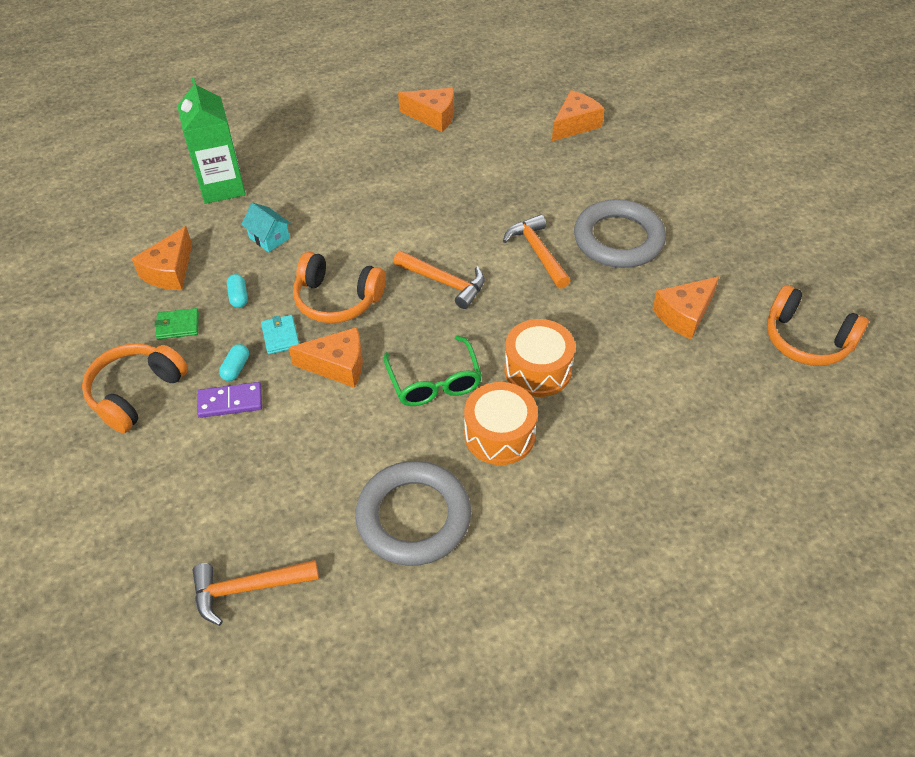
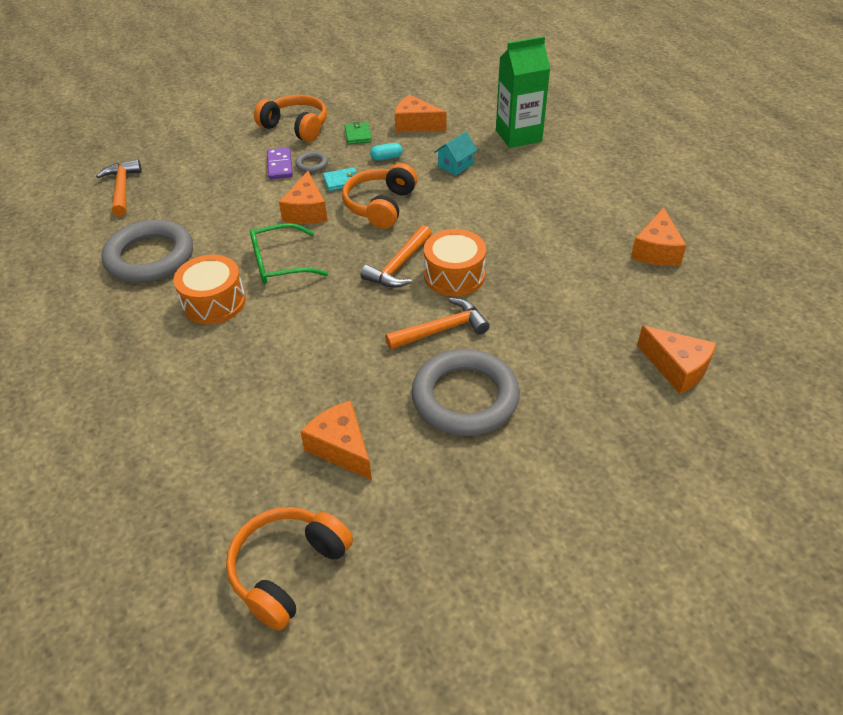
camera: 90 degrees right, 5 degrees down
turquoise capsule [219,344,249,381] -> grey ring [295,151,328,173]
orange drum [504,319,575,397] -> orange drum moved to [424,229,486,296]

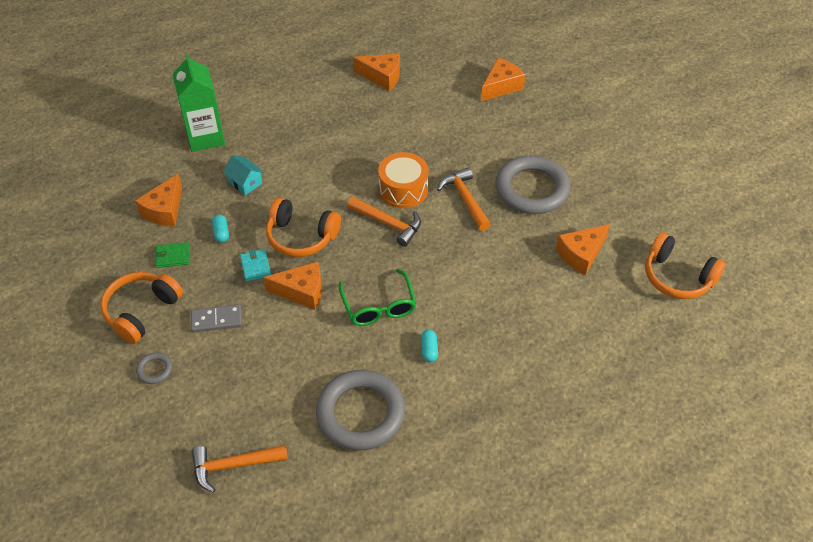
camera: 90 degrees left, 5 degrees up
orange drum [173,255,246,324] -> turquoise capsule [421,330,438,362]
purple domino [267,147,293,179] -> grey domino [191,304,242,332]
grey ring [295,151,328,173] -> grey ring moved to [136,352,172,384]

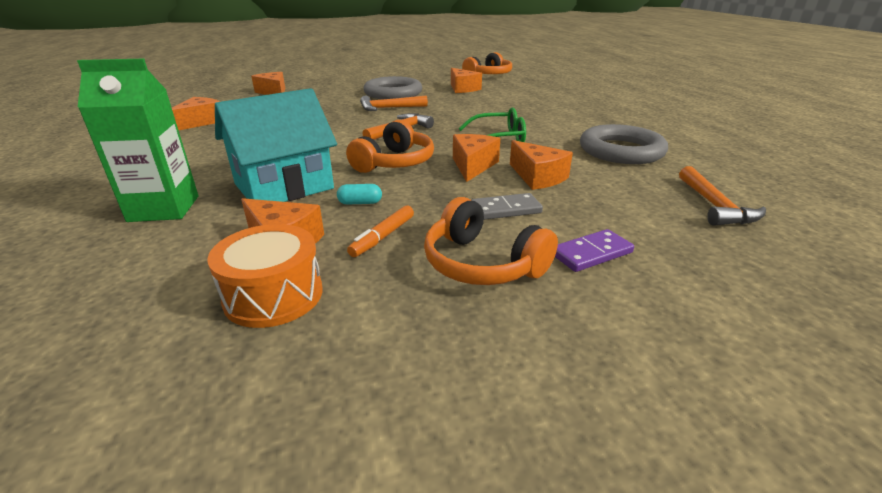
camera: 80 degrees left, 20 degrees down
grey ring [136,352,172,384] -> purple domino [555,229,634,272]
green wallet [155,242,189,268] -> orange marker [347,206,414,257]
grey domino [191,304,242,332] -> grey domino turned 75 degrees clockwise [472,193,543,220]
turquoise house [223,155,264,195] -> turquoise house [215,88,337,202], size x2.29
turquoise wallet [240,249,271,282] -> none
orange drum [378,152,428,208] -> orange drum moved to [208,224,323,328]
turquoise capsule [421,330,438,362] -> none
none -> orange cheese [510,140,573,190]

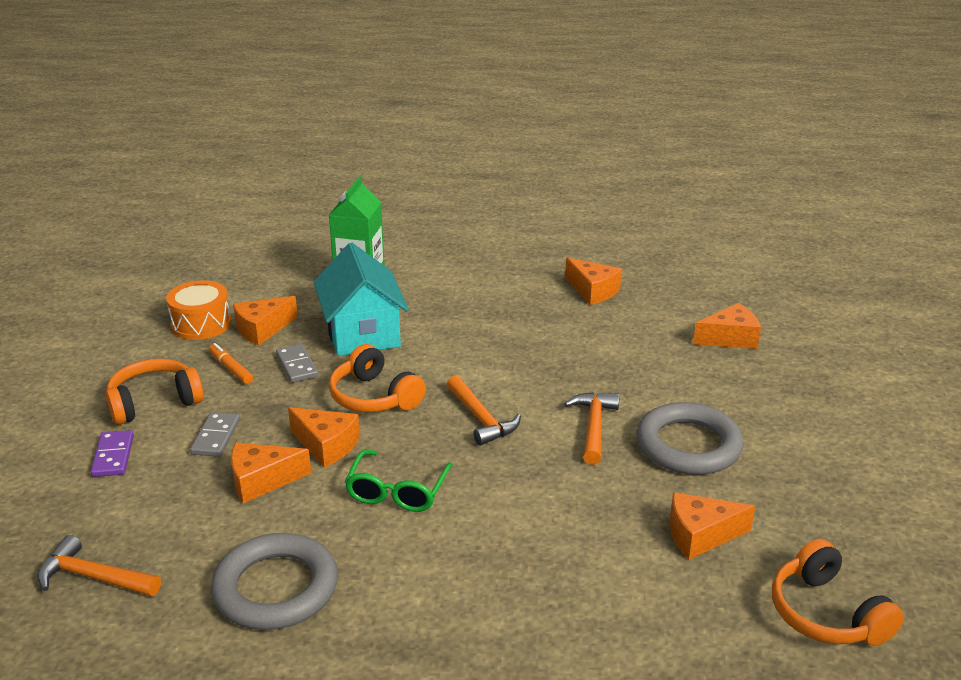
camera: 110 degrees right, 0 degrees up
turquoise capsule [337,184,382,205] -> grey domino [276,344,318,383]

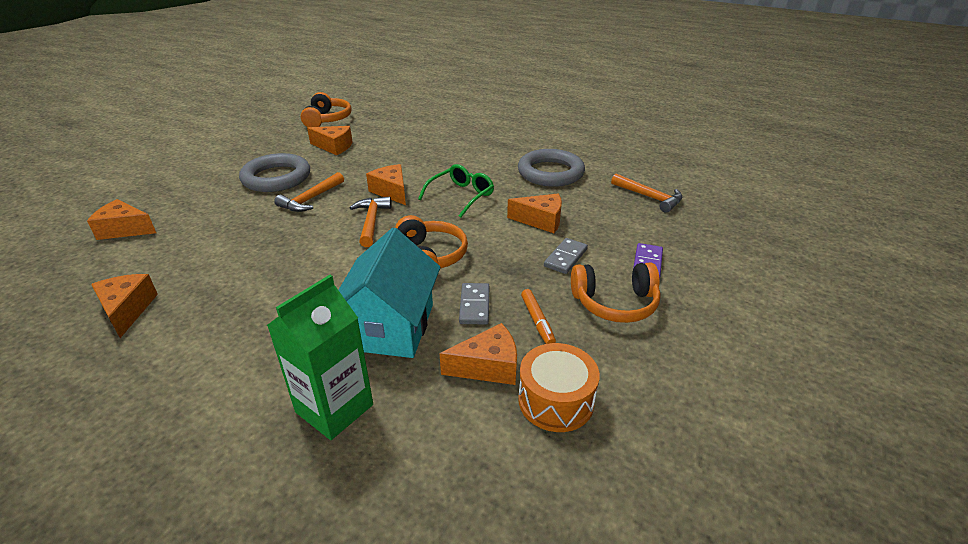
camera: 155 degrees left, 5 degrees up
orange cheese [288,407,360,468] -> orange cheese moved to [366,164,406,205]

